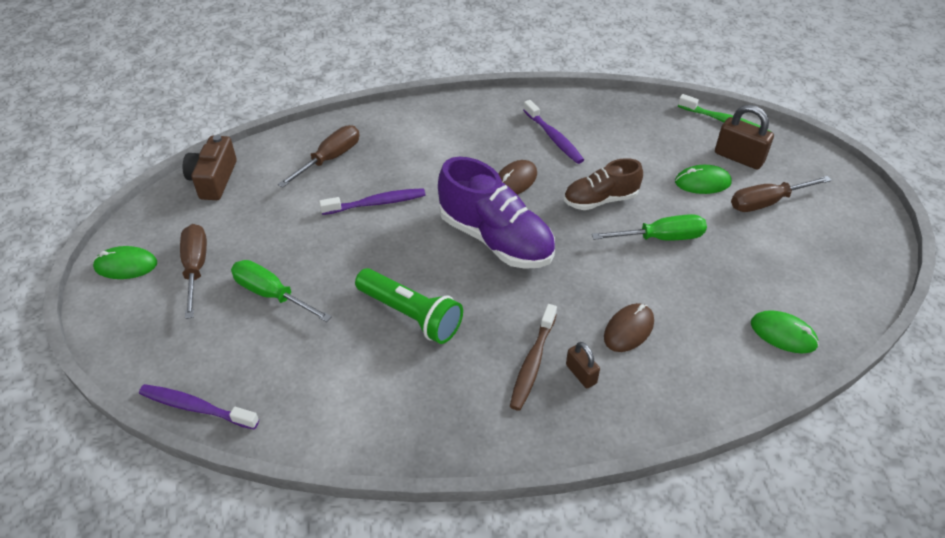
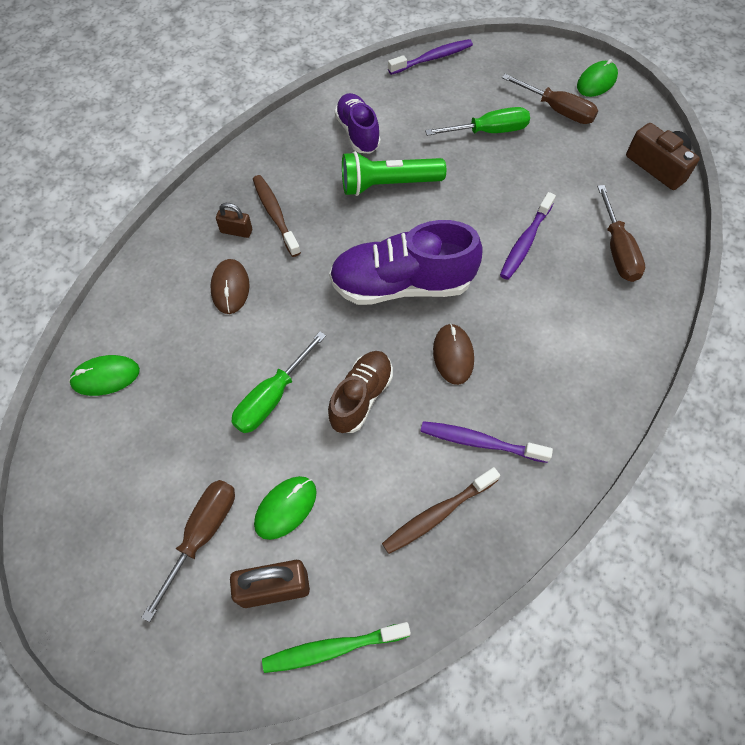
camera: 135 degrees right, 15 degrees up
none -> purple shoe [335,93,381,154]
none -> brown toothbrush [382,467,500,554]

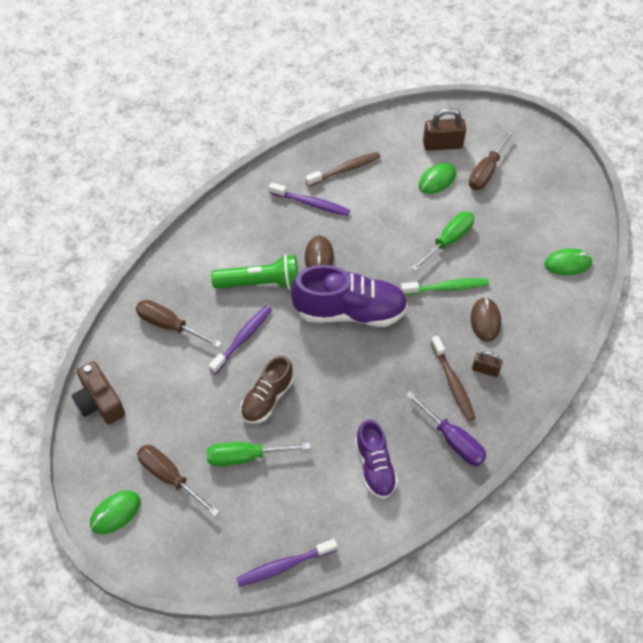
camera: 175 degrees left, 5 degrees down
green toothbrush [262,622,411,673] -> green toothbrush moved to [401,278,489,295]
brown shoe [328,351,393,433] -> brown shoe moved to [240,355,293,424]
green flashlight [342,151,446,196] -> green flashlight moved to [211,254,298,290]
brown screwdriver [597,185,645,282] -> brown screwdriver turned 60 degrees counterclockwise [136,300,222,348]
none -> purple screwdriver [406,391,486,466]

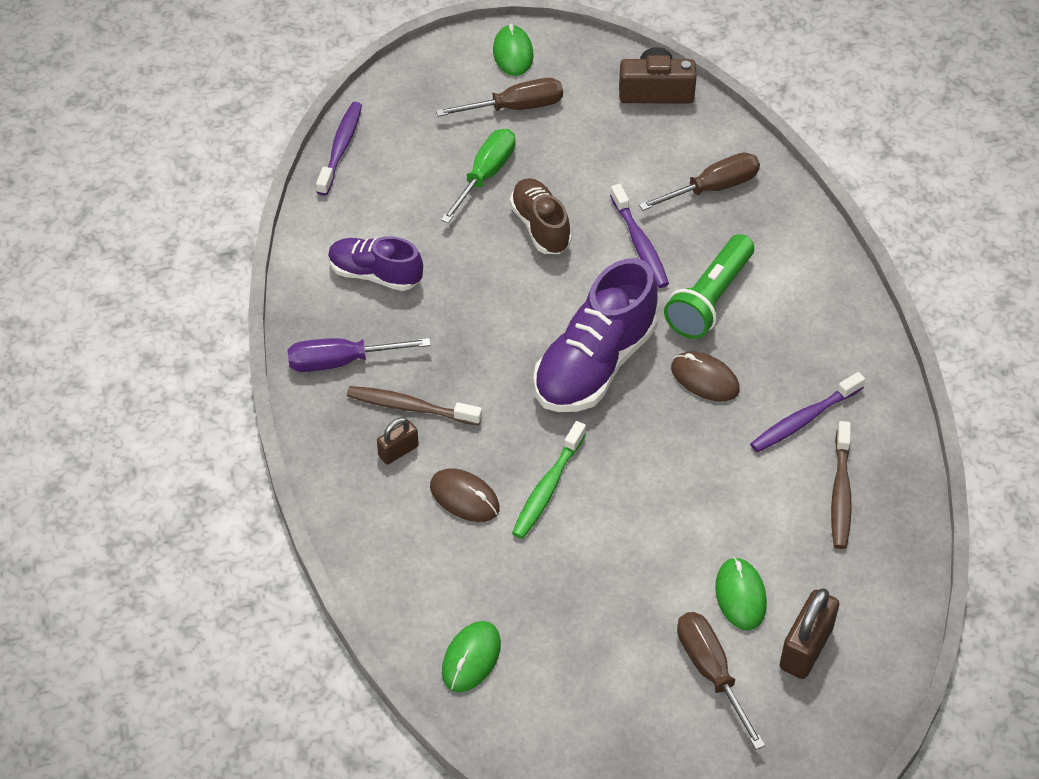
camera: 125 degrees right, 5 degrees down
green screwdriver [411,211,474,272] -> none

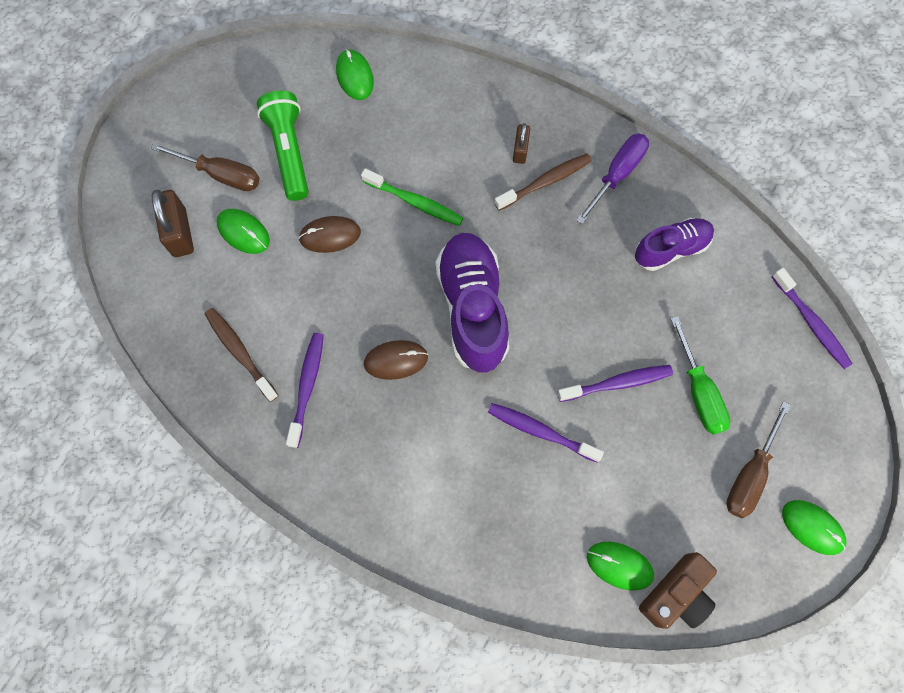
camera: 135 degrees right, 20 degrees up
brown mouse [430,468,500,522] -> brown mouse moved to [298,216,361,253]
brown shoe [510,178,571,254] -> purple toothbrush [557,365,673,402]
green toothbrush [512,421,586,539] -> green toothbrush turned 135 degrees clockwise [361,168,463,226]
brown screwdriver [639,152,760,211] -> none
green flashlight [664,234,754,339] -> green flashlight moved to [257,91,309,201]
none -> green mouse [587,542,654,591]

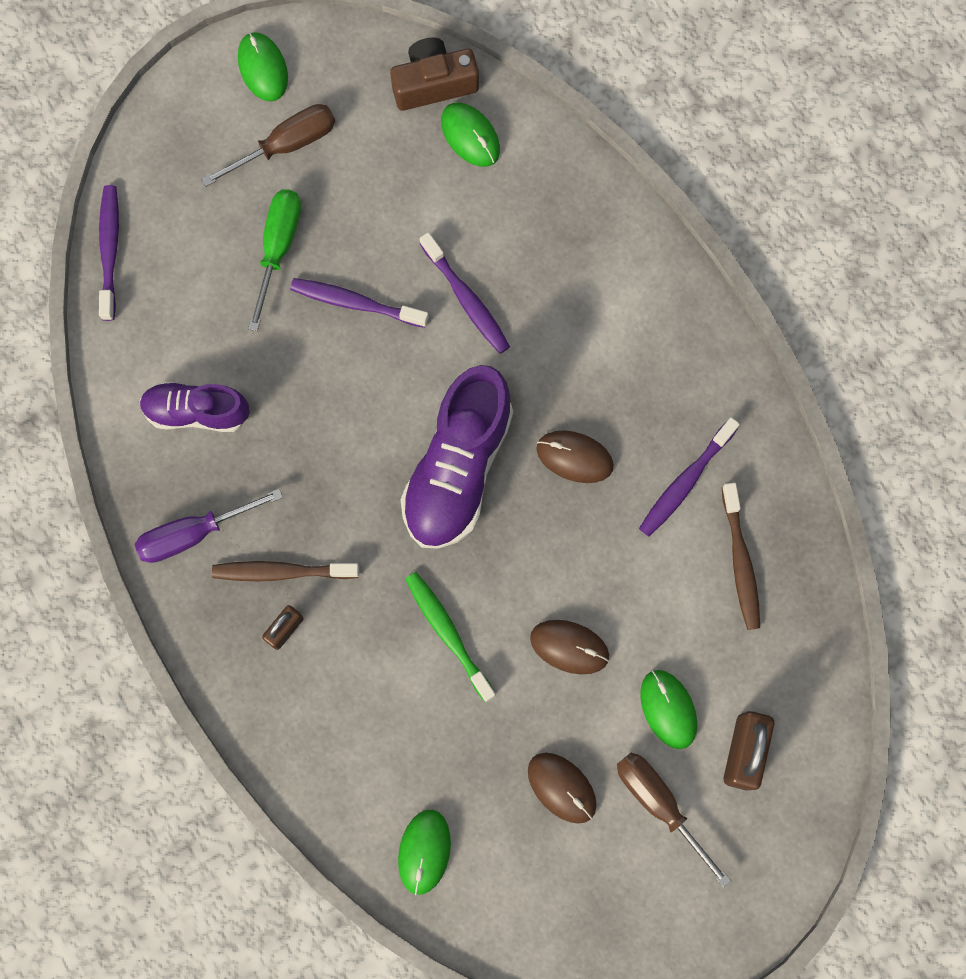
camera: 150 degrees left, 5 degrees up
green flashlight [257,91,309,201] -> brown mouse [528,753,597,824]

